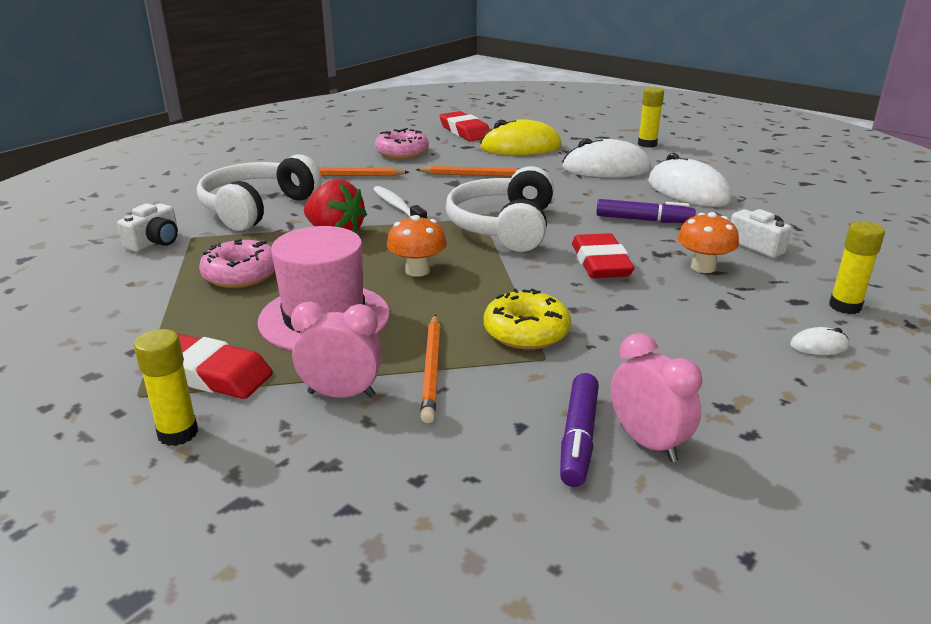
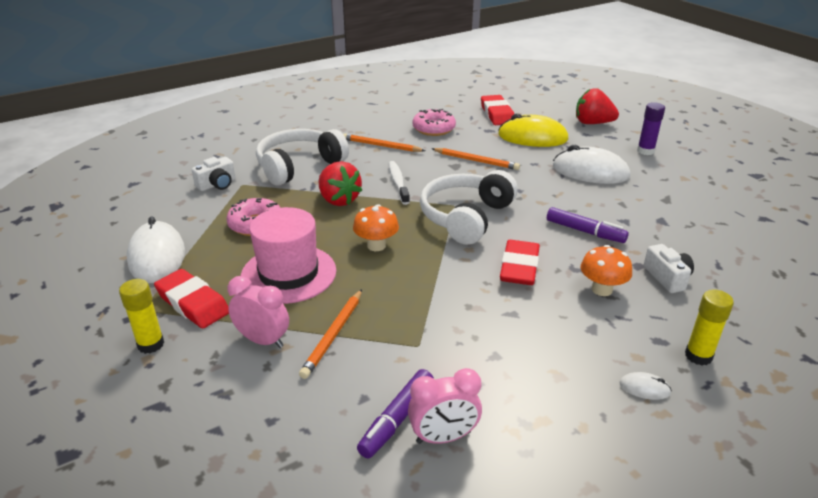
camera: 20 degrees right, 5 degrees up
yellow donut [484,289,571,350] -> none
pink clock [611,333,702,462] -> pink clock turned 90 degrees clockwise [408,368,482,444]
yellow glue stick [638,87,664,148] -> purple glue stick [637,102,665,155]
white mouse [648,153,732,207] -> white mouse moved to [127,216,185,283]
none -> red strawberry [576,88,619,124]

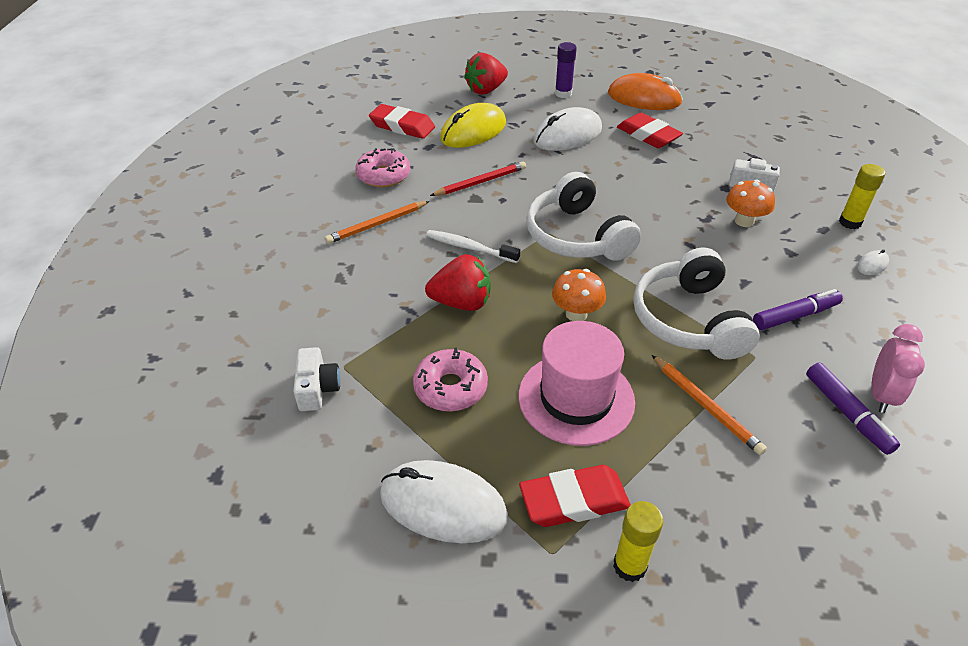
camera: 55 degrees left, 10 degrees up
pink clock [227,276,289,348] -> none
white headphones [256,129,349,186] -> white headphones moved to [633,248,760,360]
orange pencil [432,148,520,170] -> red pencil [430,161,526,196]
red eraser [500,240,540,285] -> red eraser moved to [617,113,683,148]
purple marker [547,207,629,243] -> purple marker moved to [753,289,843,330]
none -> orange mouse [608,73,683,110]

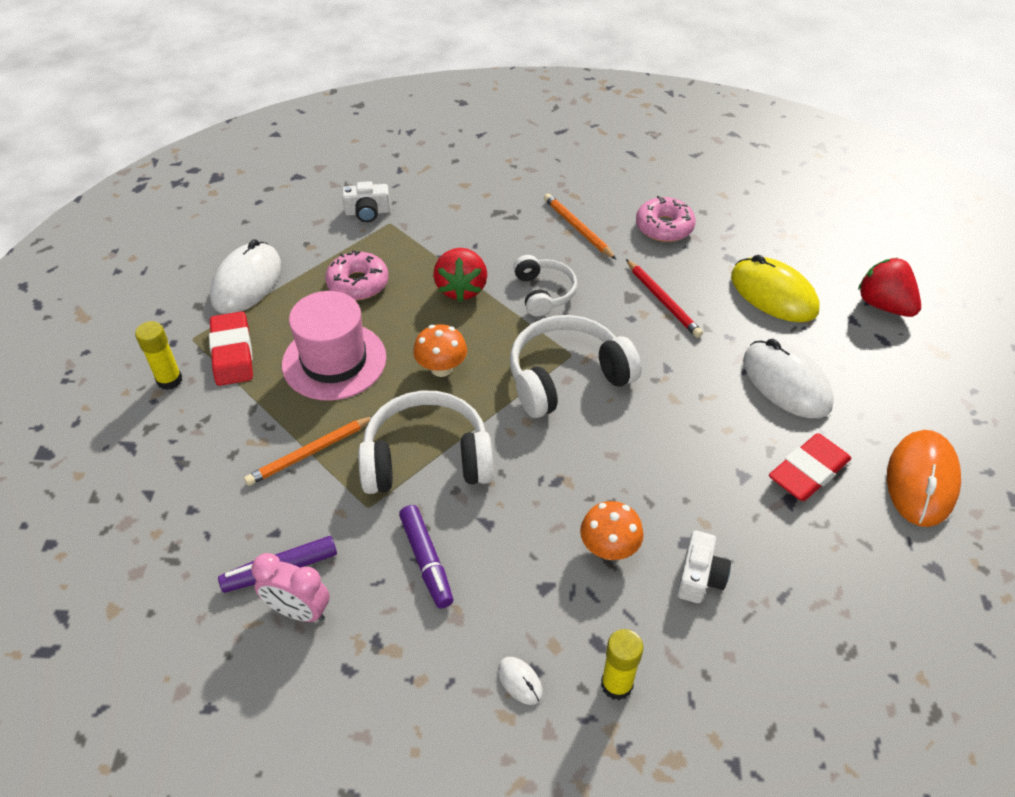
camera: 90 degrees right, 5 degrees up
red eraser [369,104,435,139] -> none
white toothbrush [426,230,520,263] -> white headphones [513,255,577,316]
purple glue stick [555,42,577,98] -> none

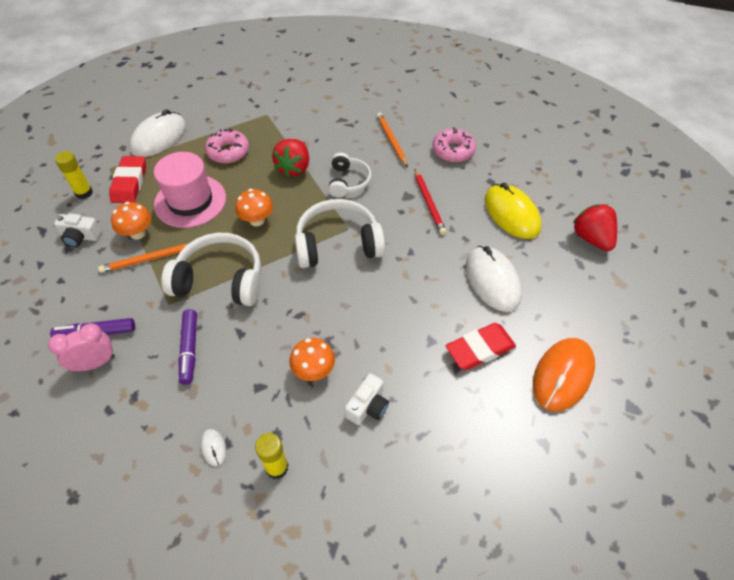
camera: 15 degrees right, 5 degrees up
pink clock [251,553,330,622] -> pink clock turned 120 degrees clockwise [48,323,115,371]
white camera [342,181,390,222] -> white camera moved to [54,213,102,247]
none -> orange mushroom [111,202,151,240]

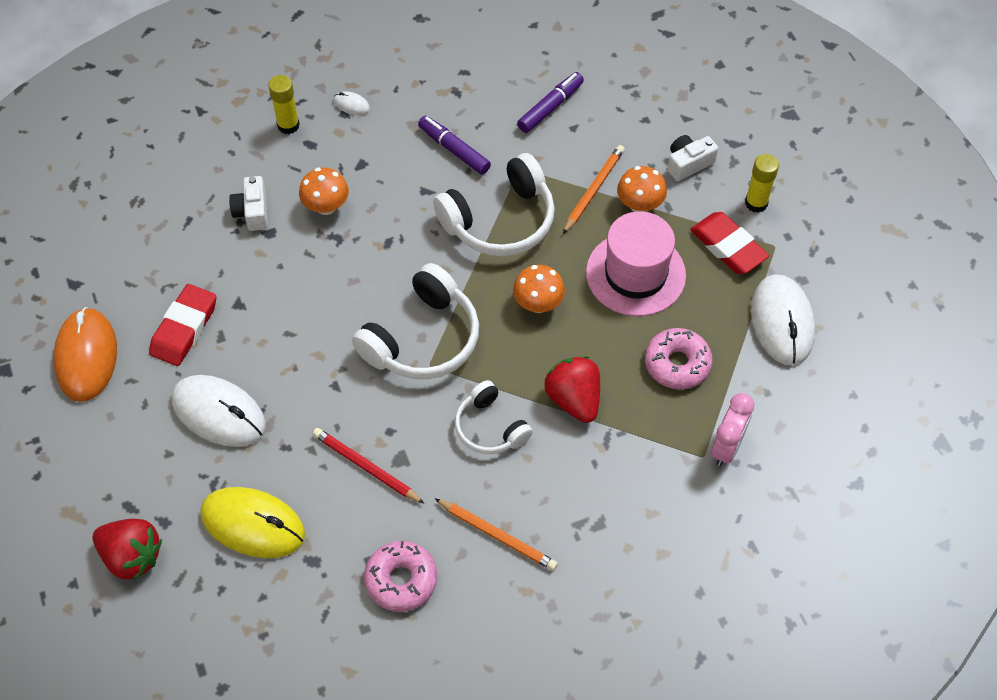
camera: 140 degrees right, 5 degrees up
pink clock [48,323,115,371] -> pink clock moved to [711,393,754,466]

